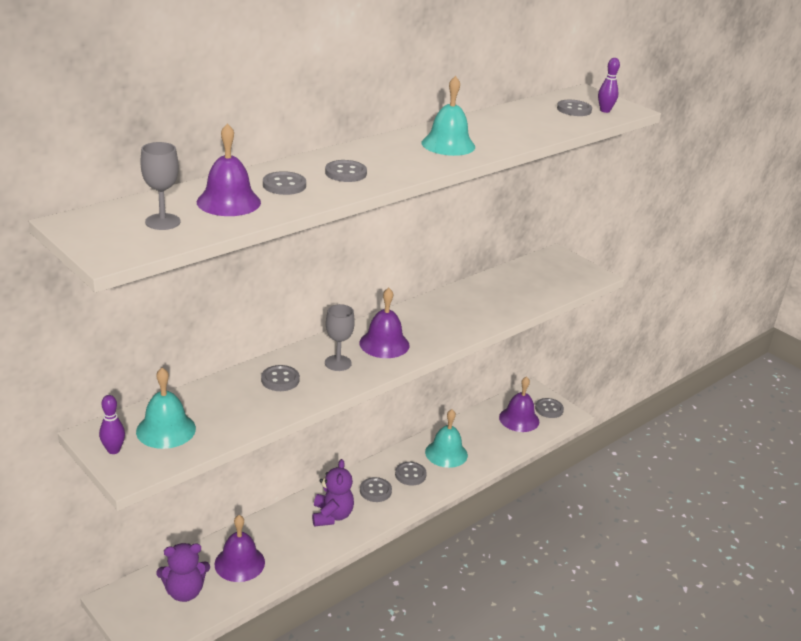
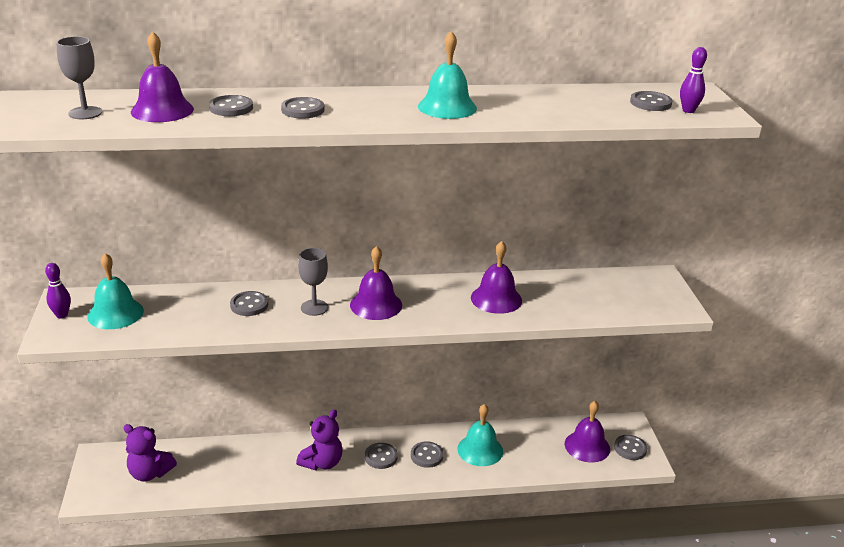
camera: 35 degrees right, 0 degrees up
purple bell [215,515,265,582] -> purple bell moved to [471,241,522,314]

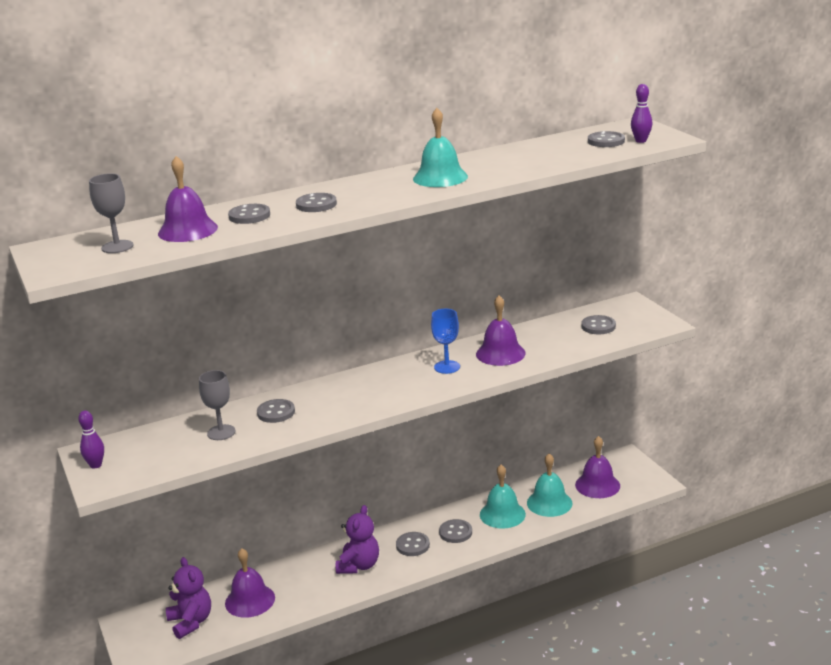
camera: 15 degrees left, 5 degrees down
turquoise bell [87,253,144,329] -> turquoise bell moved to [527,453,573,517]
purple teddy bear [123,424,177,482] -> purple teddy bear turned 120 degrees counterclockwise [166,557,211,639]
grey goblet [298,248,328,316] -> grey goblet moved to [199,370,236,440]
purple bell [350,246,402,320] -> purple bell moved to [225,548,275,618]
grey button [614,435,647,460] -> grey button moved to [581,315,616,334]
none -> blue goblet [431,309,460,374]

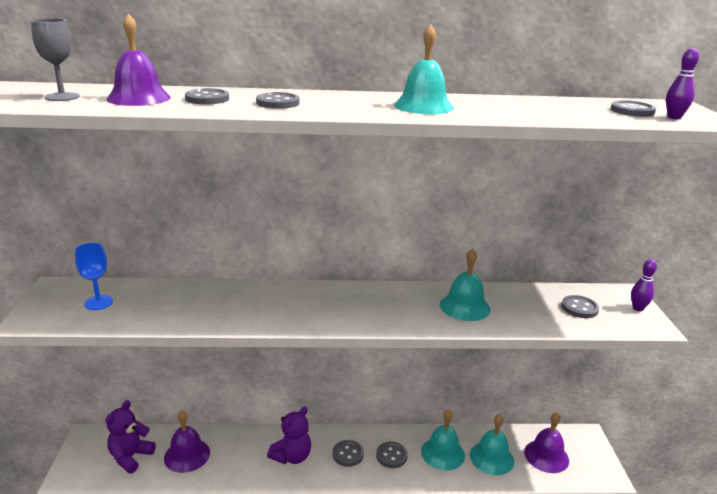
camera: 20 degrees right, 0 degrees up
purple bowling pin [78,410,104,469] -> purple bowling pin moved to [631,259,657,311]
purple teddy bear [166,557,211,639] -> purple teddy bear turned 150 degrees counterclockwise [106,400,156,474]
grey goblet [199,370,236,440] -> none
grey button [257,399,295,423] -> none
blue goblet [431,309,460,374] -> blue goblet moved to [75,243,113,310]
purple bell [476,296,526,366] -> turquoise bell [440,249,491,321]

